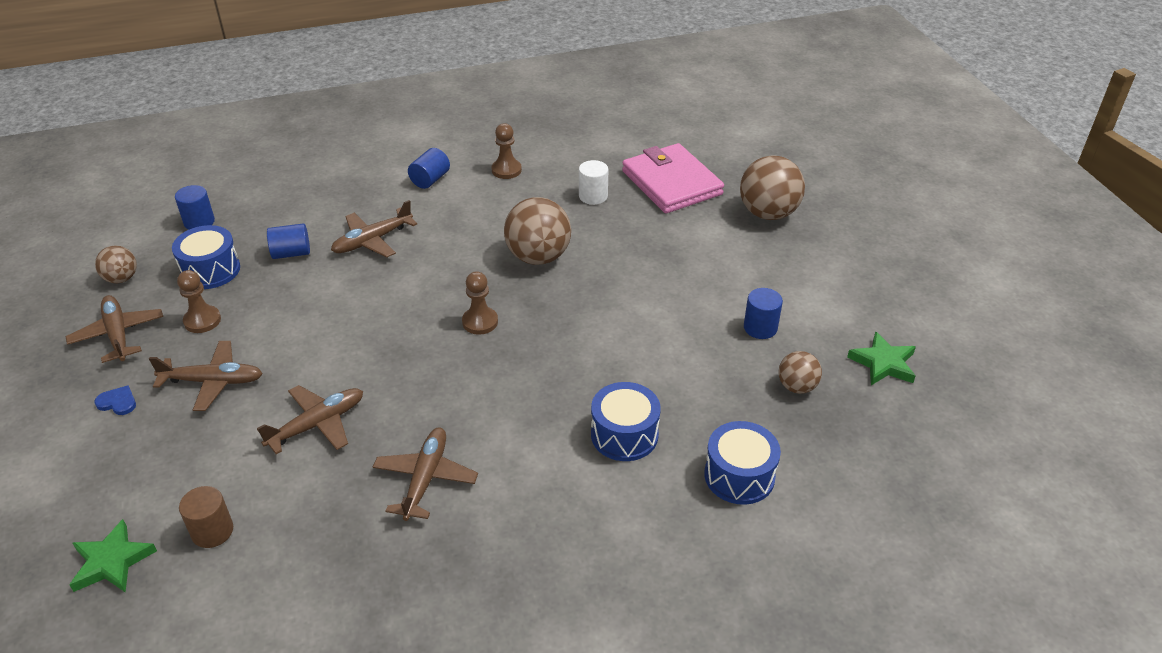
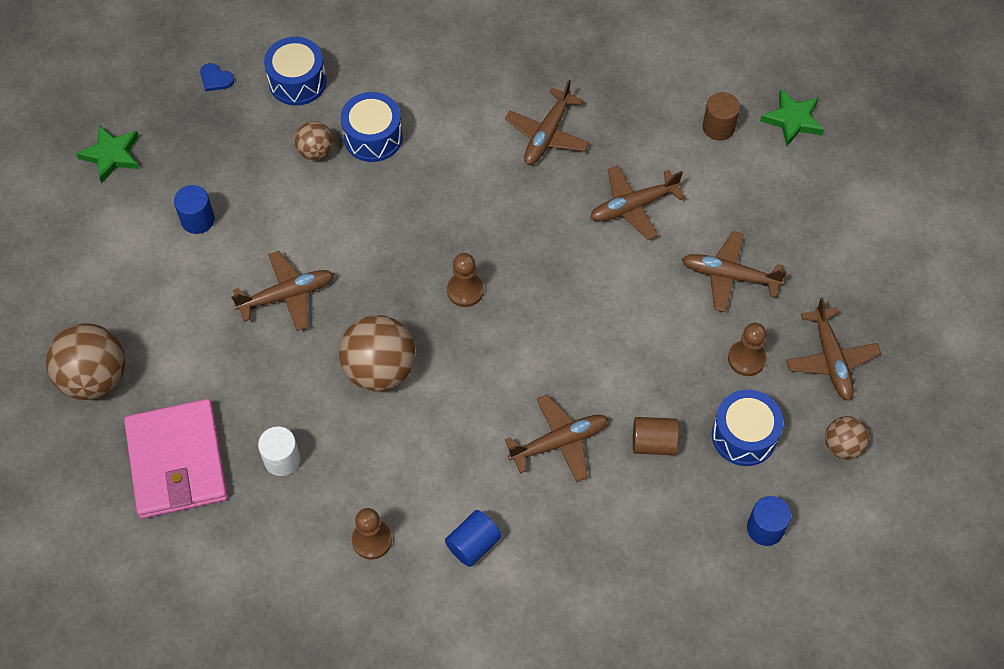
camera: 165 degrees left, 20 degrees up
blue heart [94,385,136,415] -> blue heart moved to [200,63,234,91]
blue cylinder [267,224,310,259] -> brown cylinder [633,417,679,455]
brown ball [779,351,822,394] -> brown ball moved to [294,121,334,160]
none -> brown plane [231,251,334,331]

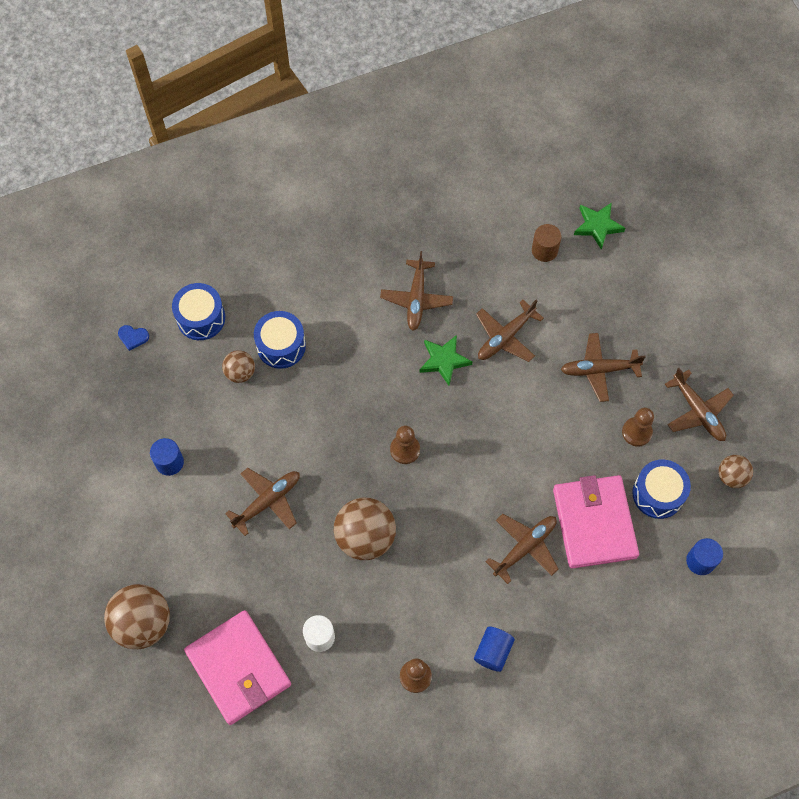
camera: 20 degrees left, 5 degrees up
green star [76,125,140,183] -> green star moved to [419,335,472,386]
brown cylinder [633,417,679,455] -> pink wallet [553,475,639,569]

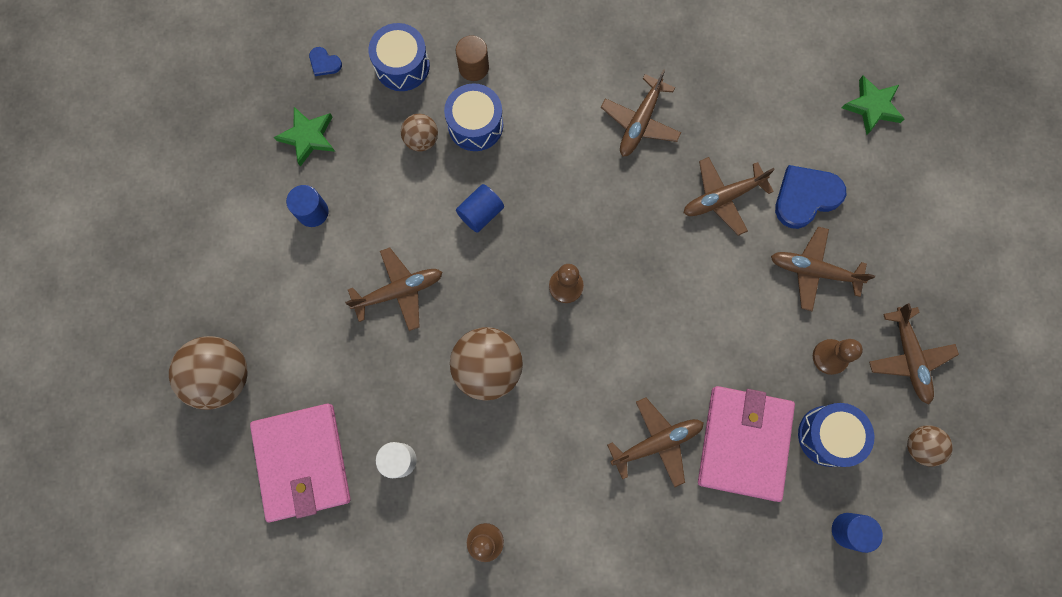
camera: 20 degrees right, 10 degrees up
green star [419,335,472,386] -> green star moved to [274,107,335,167]
blue cylinder [474,627,515,672] -> blue cylinder moved to [456,184,504,233]
brown cylinder [532,224,562,262] -> brown cylinder moved to [456,35,489,81]
none -> blue heart [775,165,846,229]

